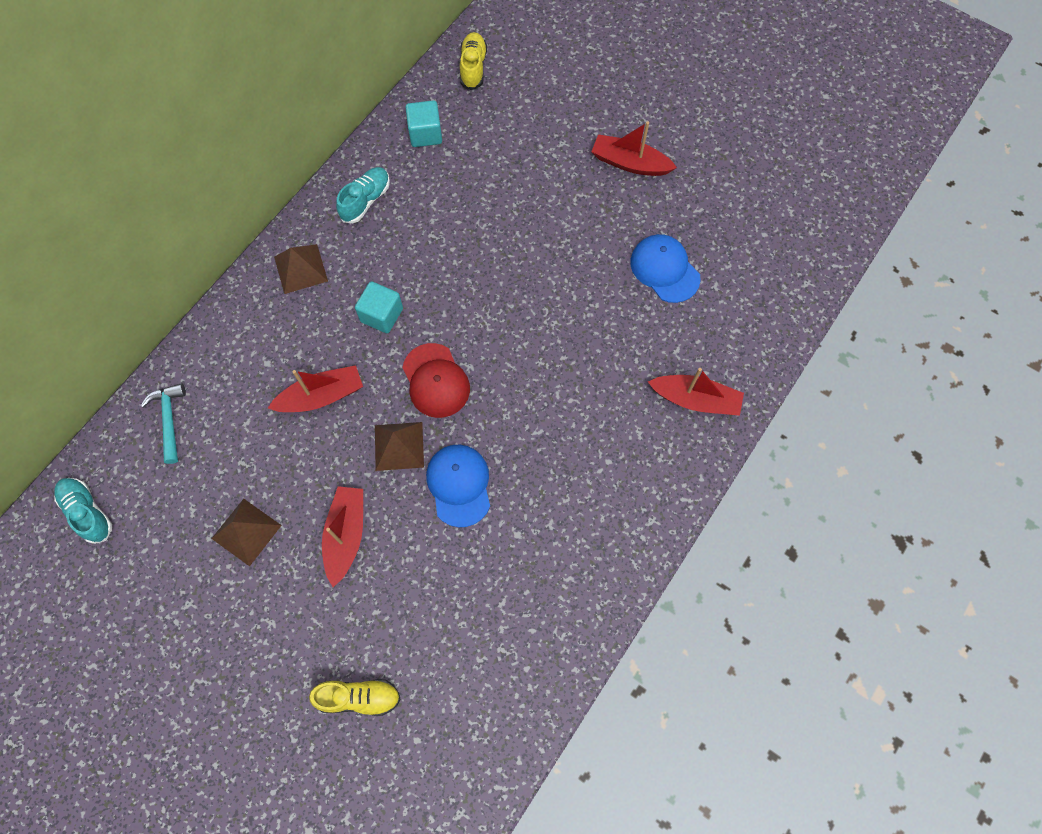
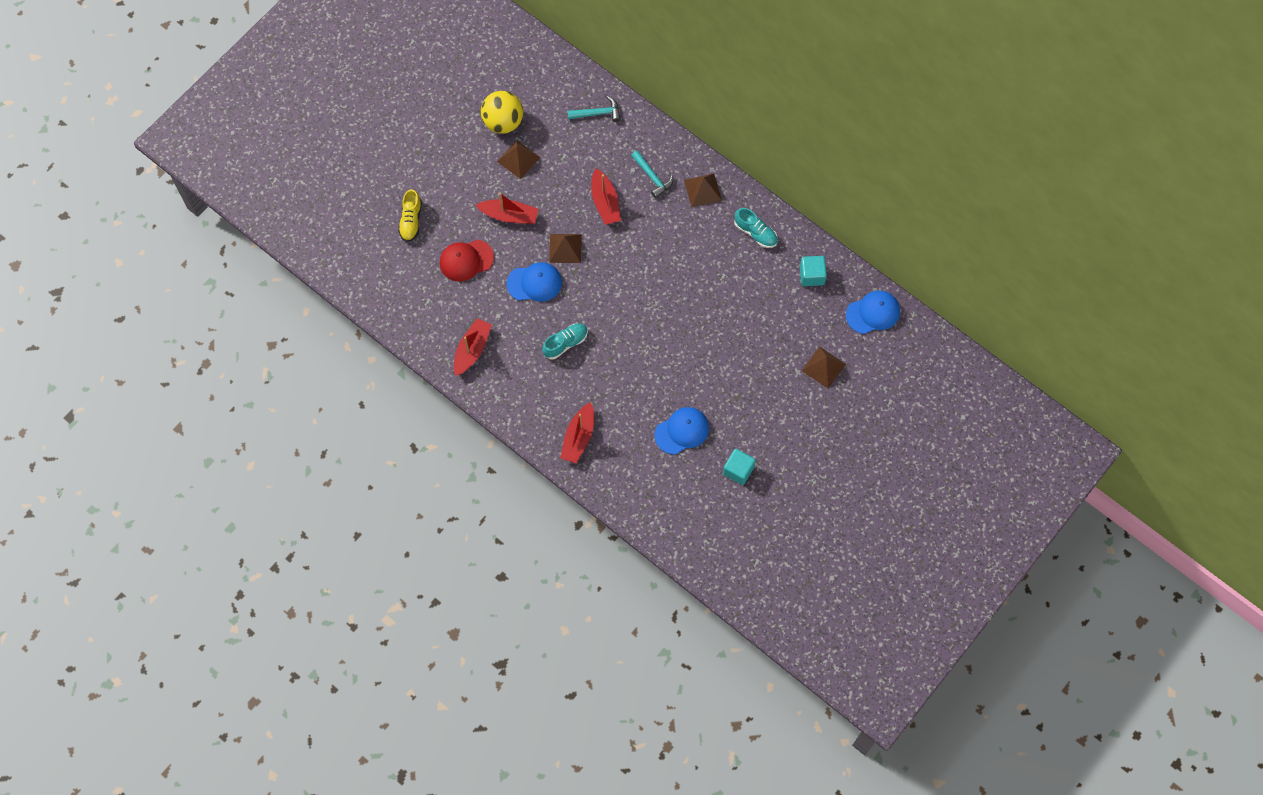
camera: 95 degrees right, 0 degrees up
turquoise shoe [54,478,112,544] -> turquoise shoe moved to [542,323,588,359]
turquoise cube [355,281,403,333] -> turquoise cube moved to [723,449,756,485]
red cap [402,343,470,418] -> red cap moved to [440,240,494,281]
yellow shoe [460,32,487,90] -> blue cap [846,291,900,334]
red boat [591,122,677,176] -> red boat moved to [454,318,492,376]
none -> yellow ball [481,91,523,134]
none -> turquoise hammer [631,150,673,198]
none -> brown pyramid [802,347,846,388]

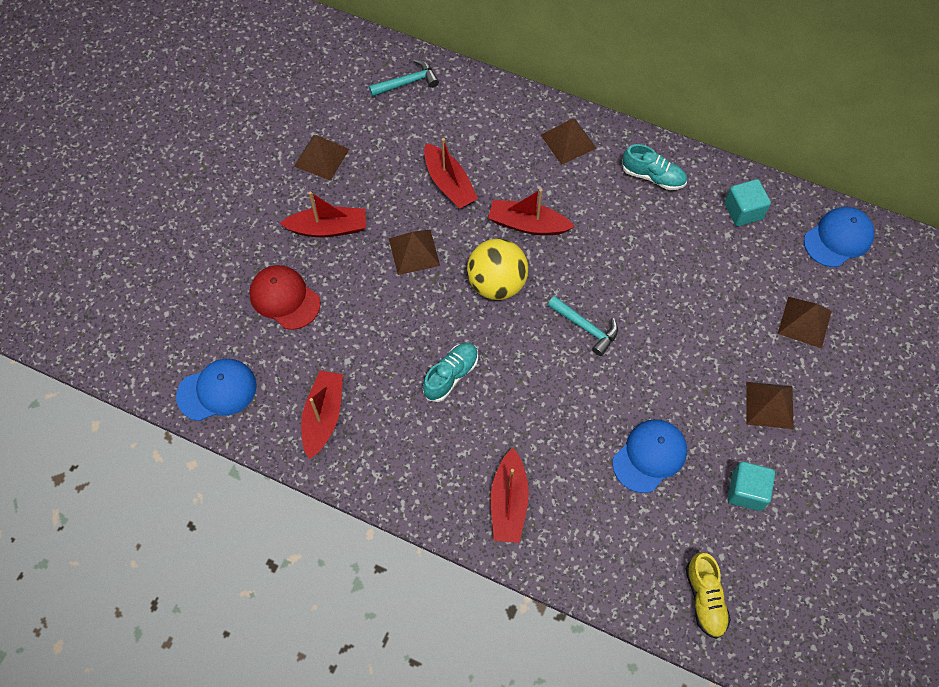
camera: 15 degrees left, 5 degrees down
yellow shoe [398,189,422,242] -> yellow shoe moved to [686,552,731,639]
red cap [440,240,494,281] -> red cap turned 75 degrees clockwise [249,265,321,330]
yellow ball [481,91,523,134] -> yellow ball moved to [467,238,528,300]
blue cap [507,262,562,302] -> blue cap moved to [176,359,257,421]
turquoise hammer [631,150,673,198] -> turquoise hammer moved to [548,296,618,356]
none -> red boat [488,189,575,235]
none -> brown pyramid [746,382,794,429]

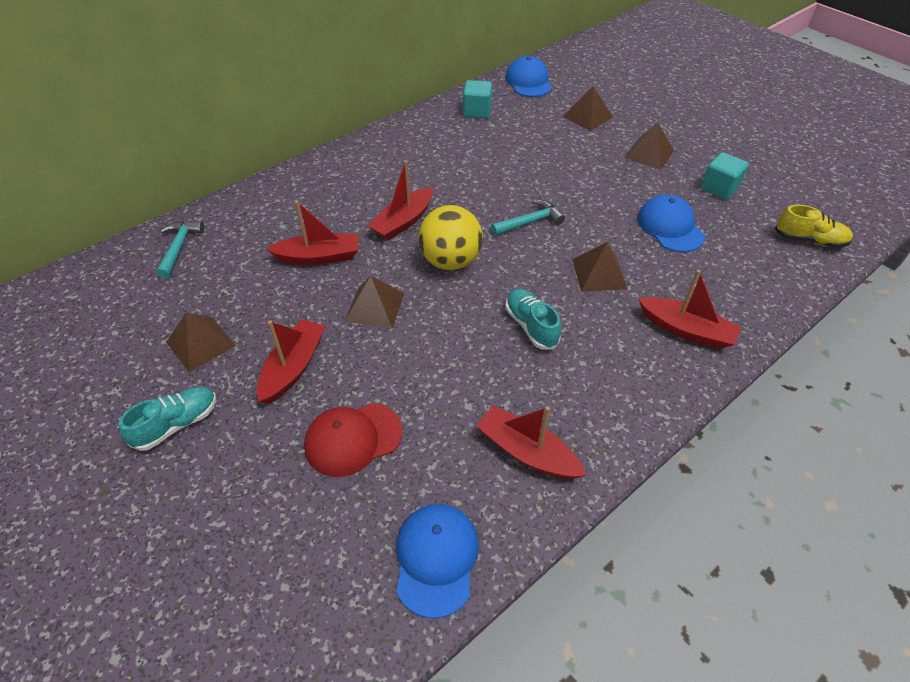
camera: 65 degrees left, 15 degrees down
brown pyramid [541,119,597,165] -> brown pyramid moved to [573,242,627,292]
turquoise shoe [622,144,687,190] -> turquoise shoe moved to [119,387,216,451]

